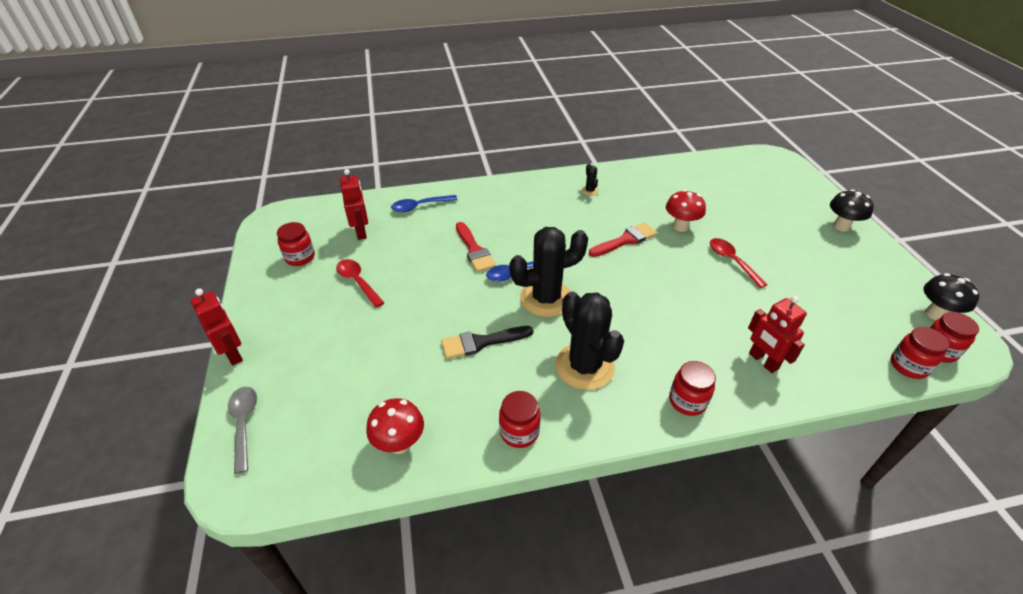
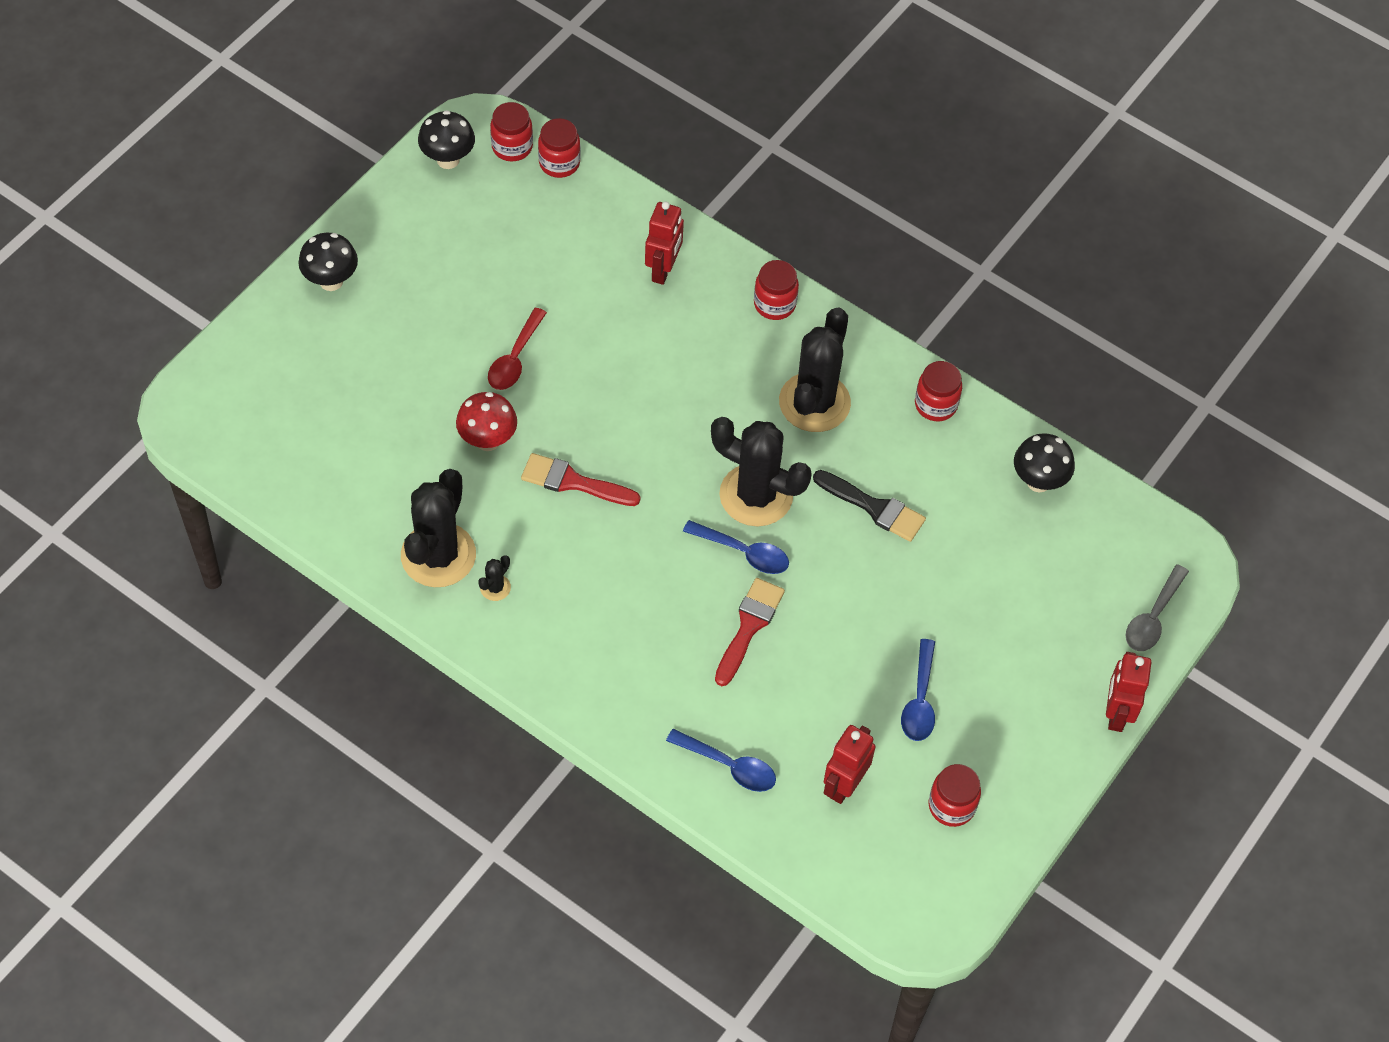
camera: 135 degrees left, 15 degrees up
red spoon [336,259,384,308] -> blue spoon [901,639,935,741]
red mushroom [366,398,424,454] -> black mushroom [1014,433,1075,493]
none -> black cactus [401,469,476,587]

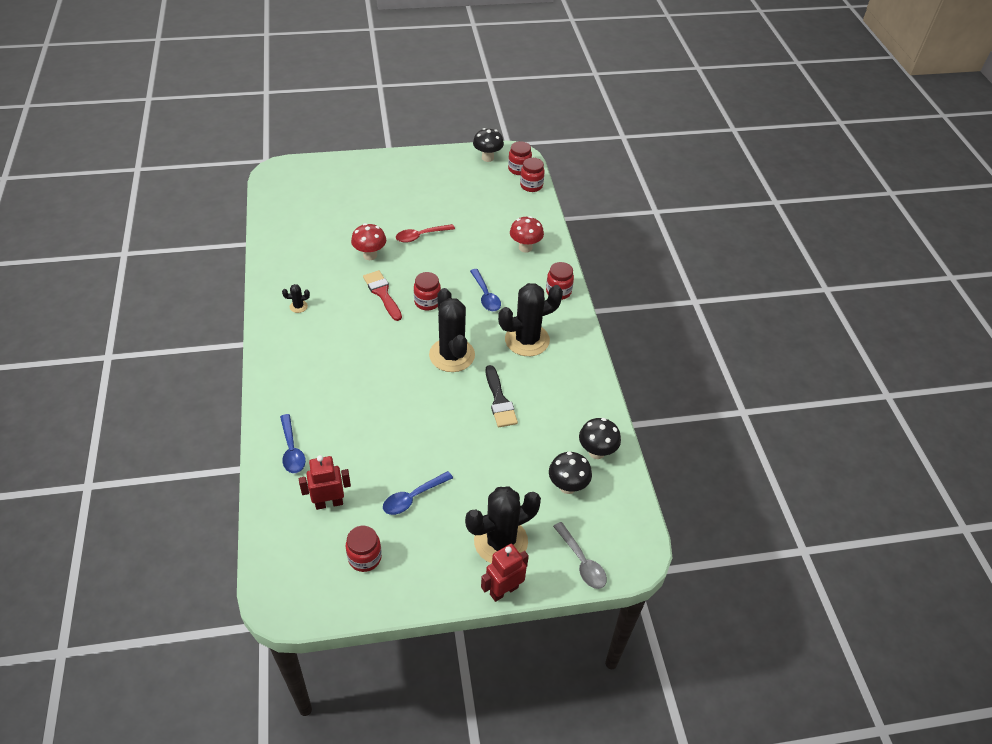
camera: 45 degrees right, 10 degrees down
black mushroom [298,233,358,291] -> black mushroom moved to [549,452,592,494]
black cactus [401,469,476,587] -> black cactus moved to [465,486,541,563]
red robot [645,201,684,285] -> red mushroom [510,216,544,253]
blue spoon [683,520,789,574] -> blue spoon moved to [470,269,501,311]
red brush [715,578,785,686] -> none
red jar [915,361,962,421] -> red jar moved to [414,272,441,310]
grey spoon [1126,564,1189,651] -> grey spoon turned 105 degrees counterclockwise [553,522,607,589]

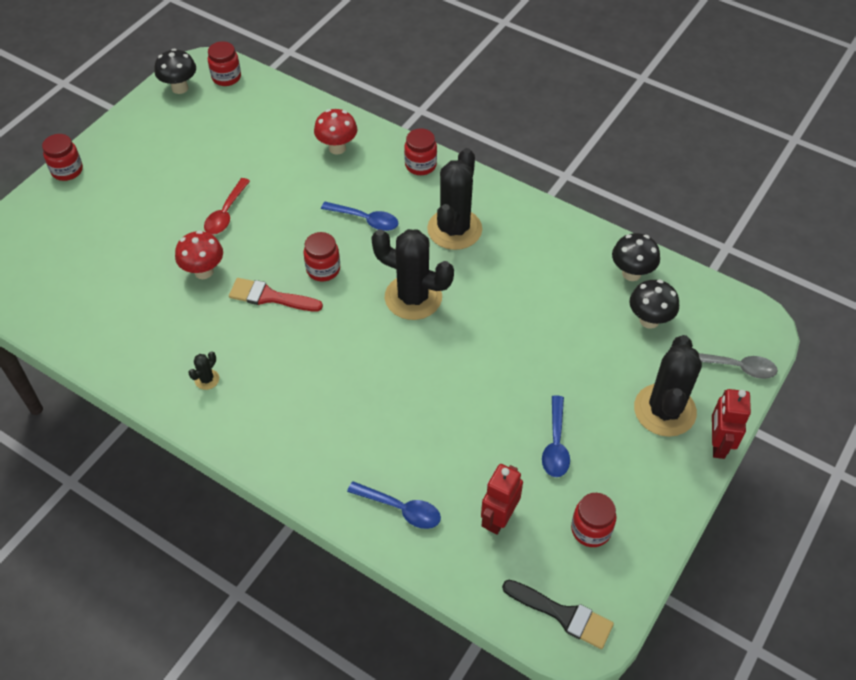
camera: 45 degrees left, 5 degrees up
black brush [486,365,518,427] -> black brush moved to [502,580,614,649]
red jar [520,158,545,192] -> red jar moved to [42,134,83,181]

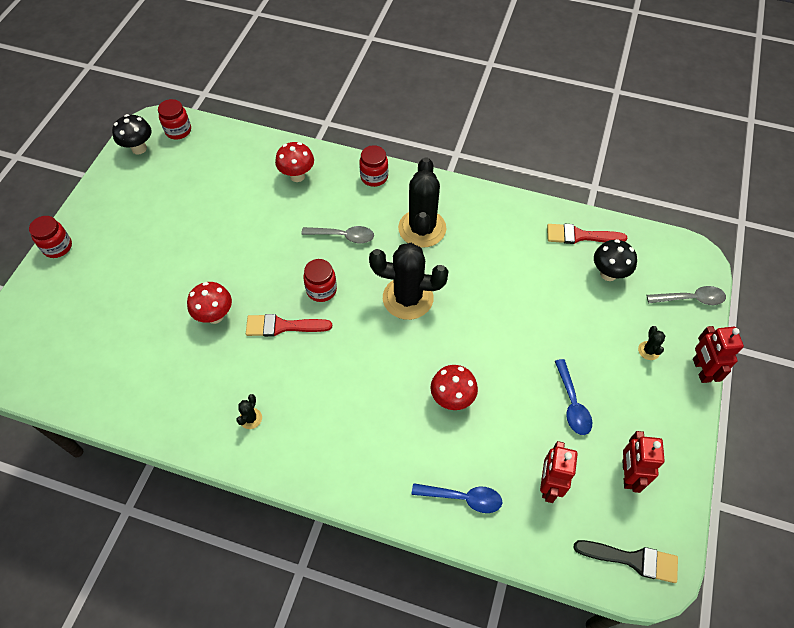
camera: 15 degrees left, 5 degrees up
red spoon [204,178,250,235] -> none
blue spoon [321,202,398,231] -> grey spoon [301,226,374,243]
red jar [571,493,616,547] -> red robot [622,431,665,493]
black mushroom [612,233,660,281] -> red brush [547,224,627,244]
black cactus [634,335,702,437] -> black cactus [638,326,665,360], size x0.41
none -> red mushroom [430,365,478,410]

